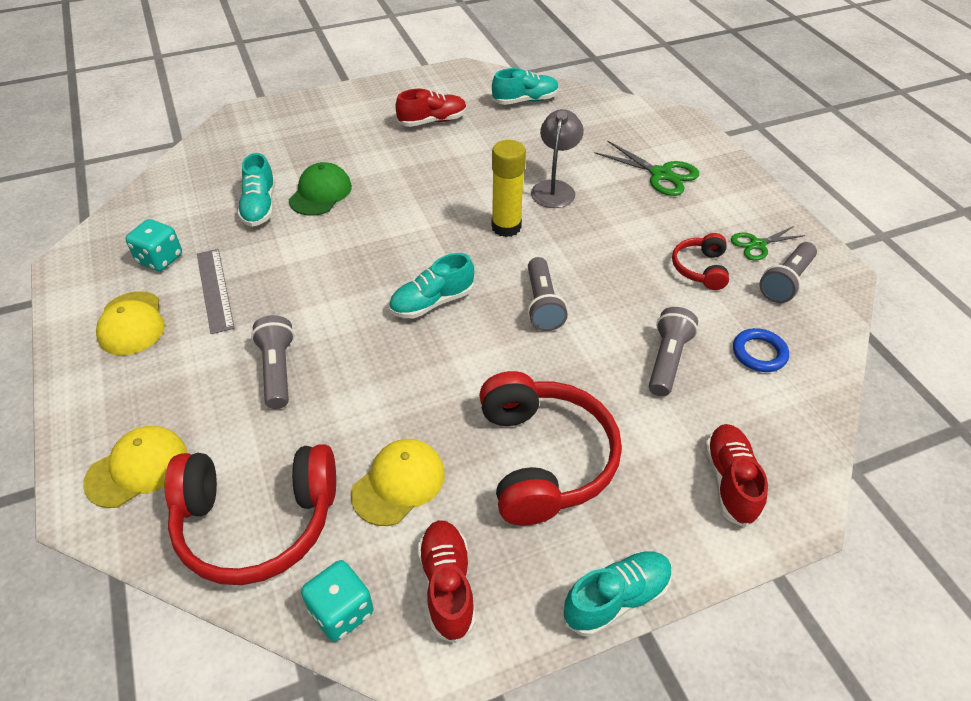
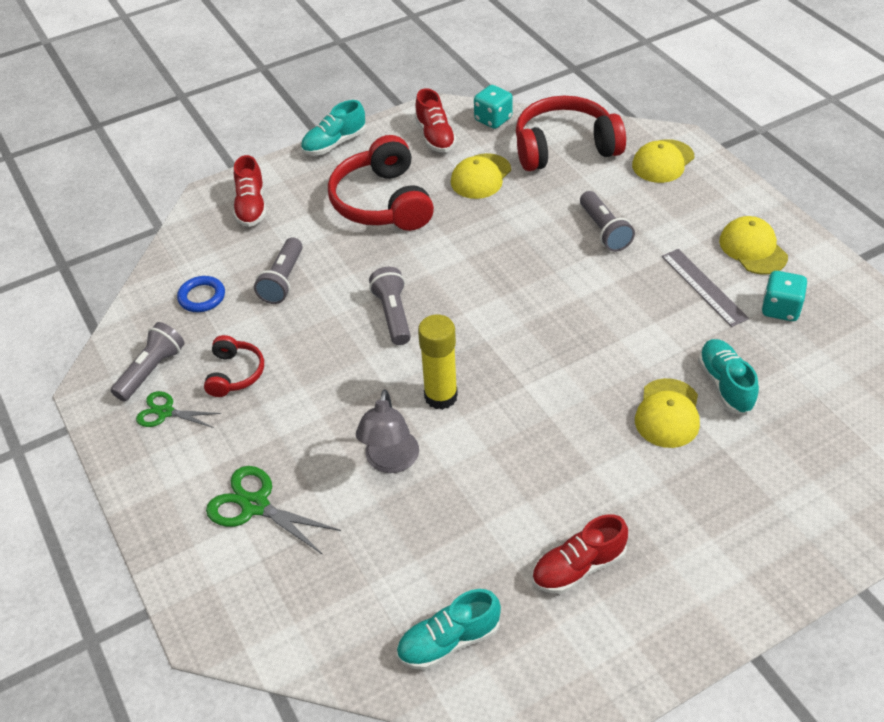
camera: 175 degrees right, 0 degrees up
green cap [289,162,352,216] -> yellow cap [635,378,700,448]
turquoise shoe [389,253,474,318] -> none
green scissors [731,226,806,261] -> green scissors turned 135 degrees counterclockwise [136,391,221,428]

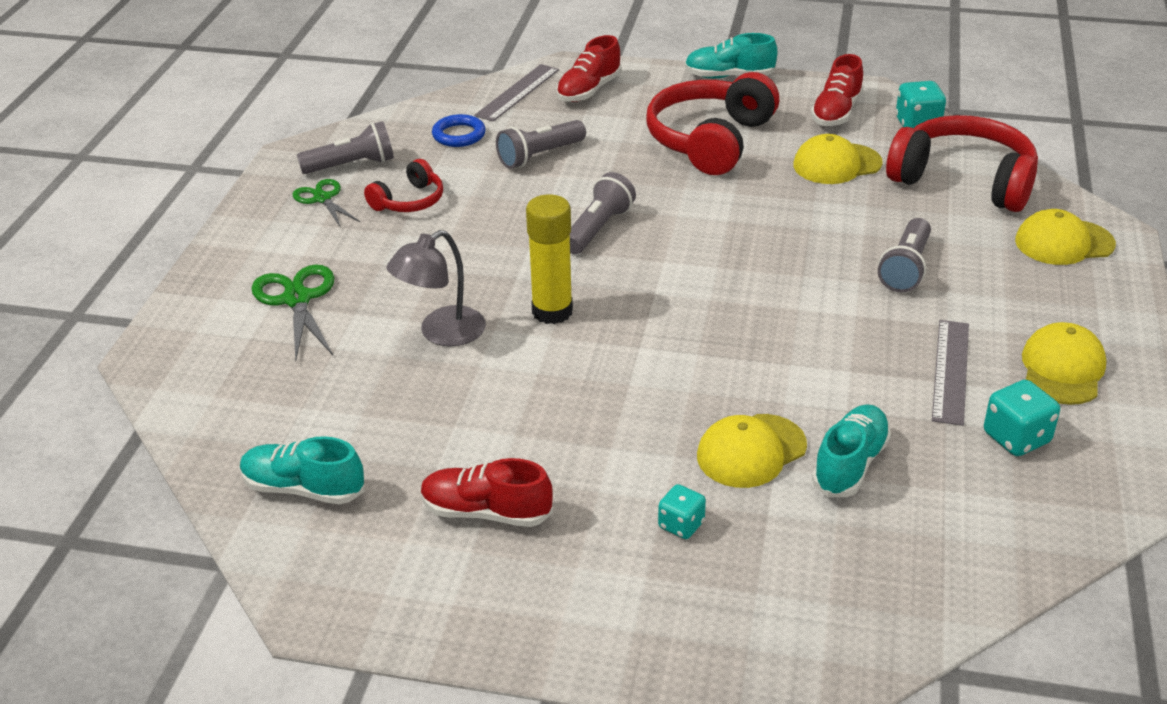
camera: 40 degrees right, 10 degrees down
none -> grey ruler [474,64,559,122]
none -> turquoise dice [658,484,706,539]

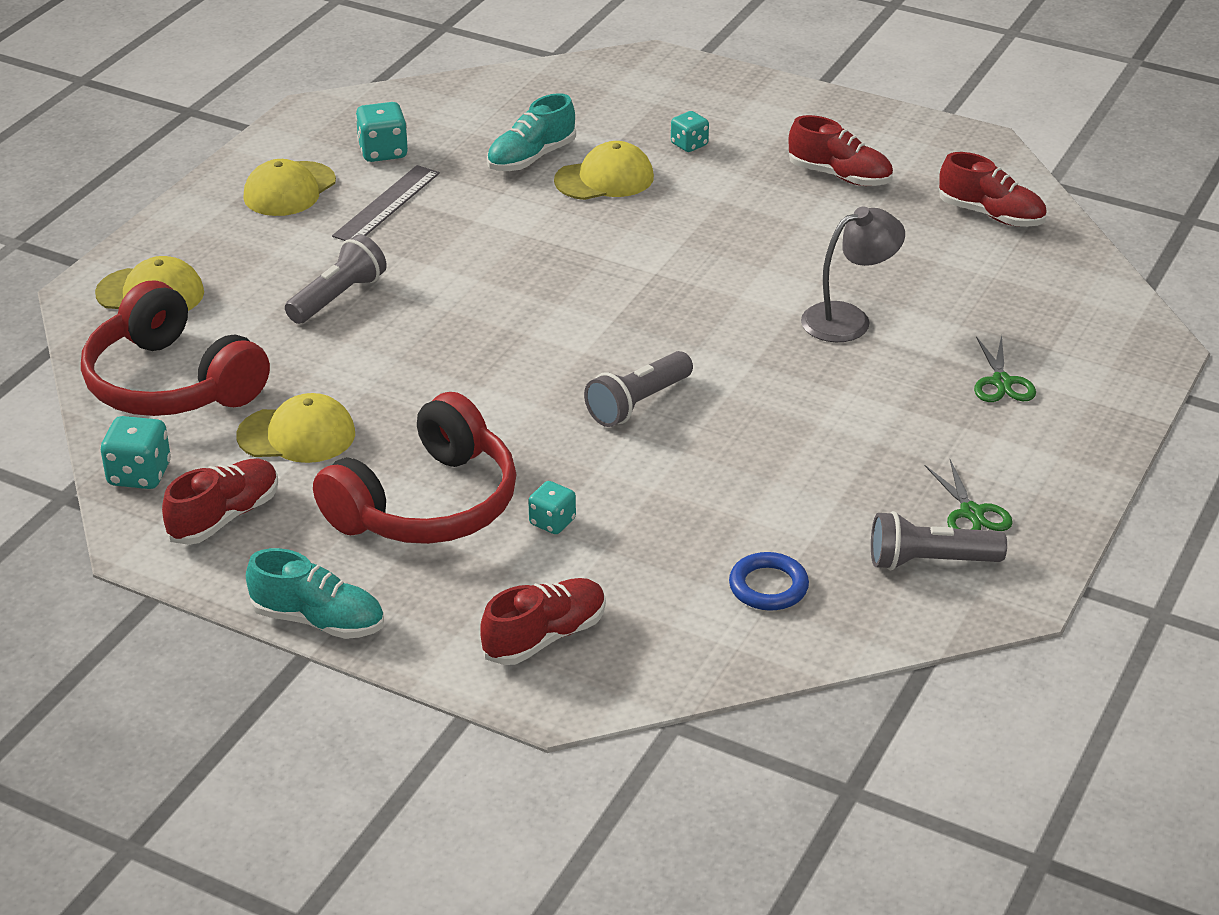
camera: 165 degrees left, 0 degrees up
turquoise shoe [240,436,365,504] -> red shoe [939,152,1047,227]
green scissors [251,264,335,361] -> green scissors [974,335,1036,402], size x0.65
red headphones [364,159,443,212] -> none
grey ruler [474,64,559,122] -> none
grey flashlight [496,120,586,169] -> none
yellow glue stick [526,195,573,324] -> none
none -> turquoise dice [528,481,576,534]

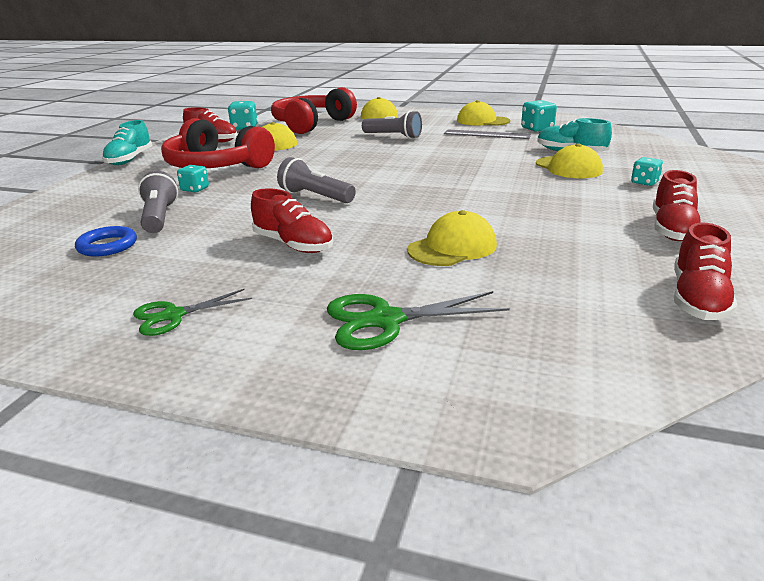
camera: 80 degrees right, 10 degrees down
red shoe [481,578,606,665] -> red shoe moved to [251,188,333,253]
grey lamp [801,206,905,342] -> yellow cap [407,210,497,266]
grey flashlight [871,511,1007,570] -> grey flashlight moved to [138,171,178,233]
green scissors [974,335,1036,402] -> green scissors [327,291,510,350], size x1.53

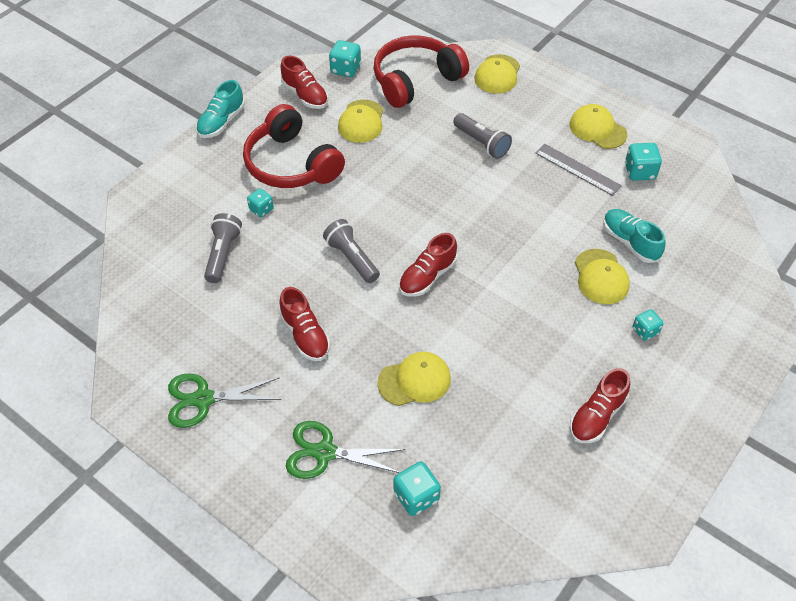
camera: 20 degrees right, 25 degrees up
blue ring [75,226,137,257] -> none
green scissors [133,289,252,336] -> green scissors [168,373,281,428], size x1.53
red shoe [674,223,737,320] -> red shoe moved to [399,233,457,297]
none -> turquoise dice [394,461,441,516]

